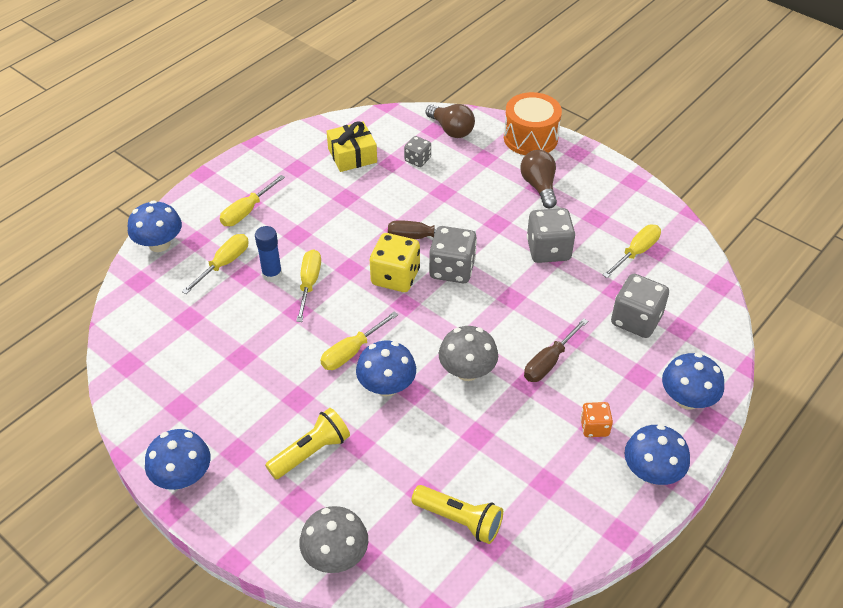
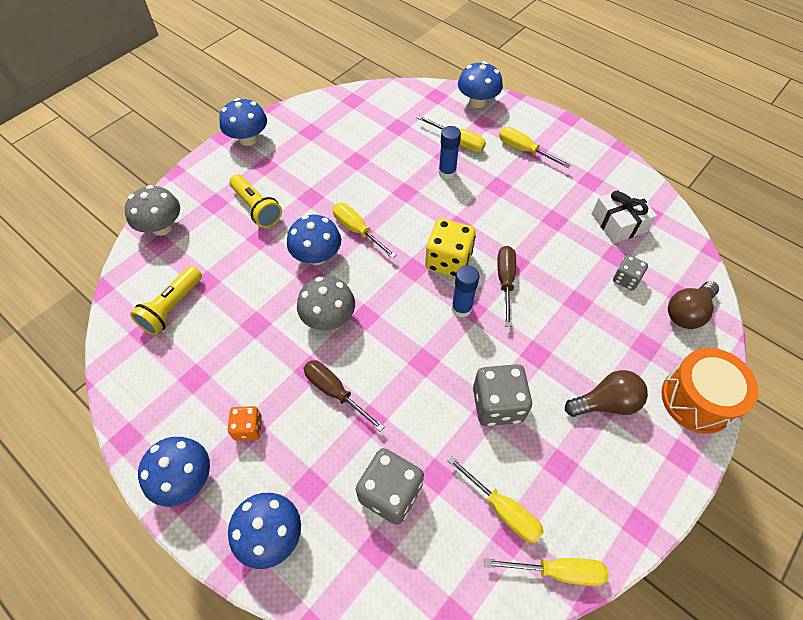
camera: 90 degrees right, 10 degrees up
yellow screwdriver [296,249,321,322] -> yellow screwdriver moved to [485,558,609,586]
yellow gift [327,121,377,172] -> white gift [592,186,657,243]
grey dice [429,226,477,283] -> blue glue stick [452,265,479,318]

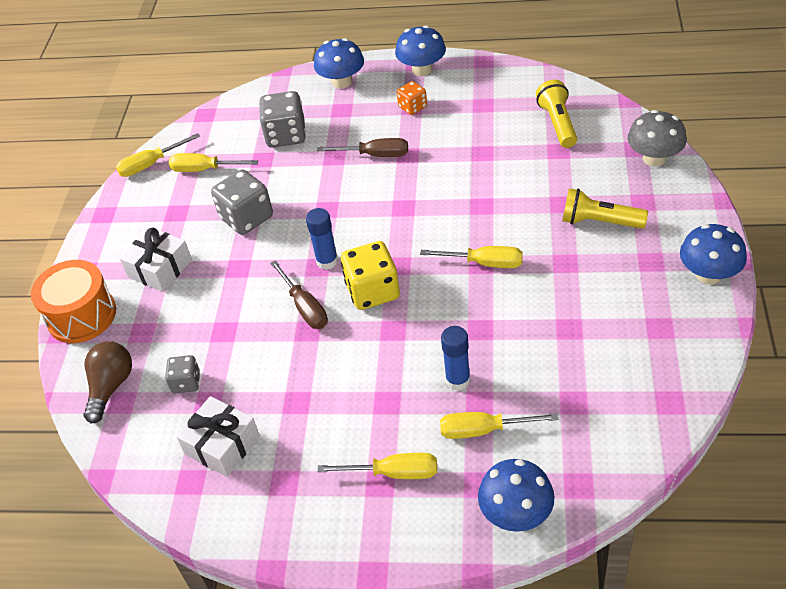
camera: 150 degrees right, 10 degrees down
blue mushroom [287,215,341,265] -> none
grey mushroom [297,276,355,330] -> none
brown light bulb [565,370,648,417] -> white gift [119,227,192,292]

